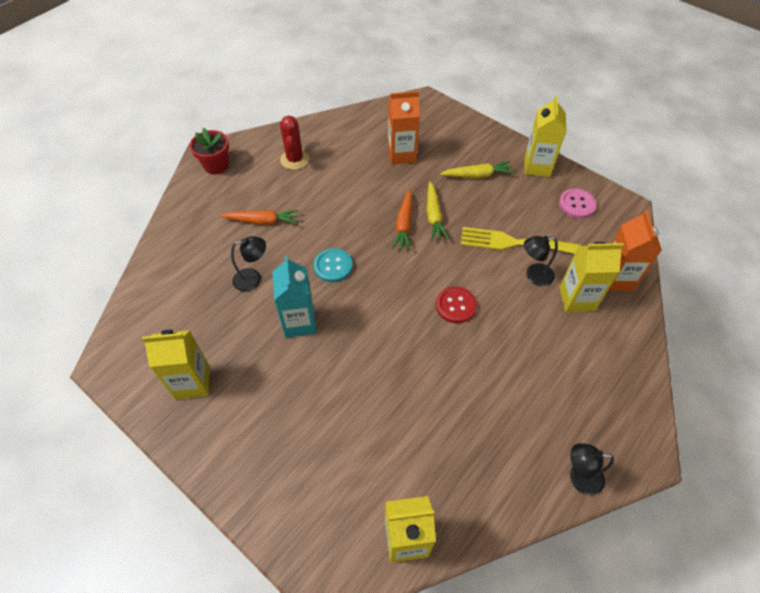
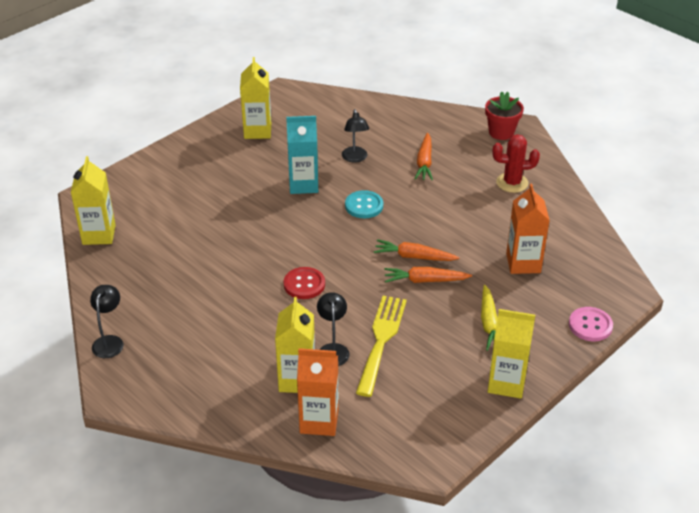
camera: 95 degrees right, 15 degrees down
yellow carrot [427,181,449,241] -> orange carrot [384,267,472,283]
pink button [559,188,597,218] -> pink button moved to [569,307,613,341]

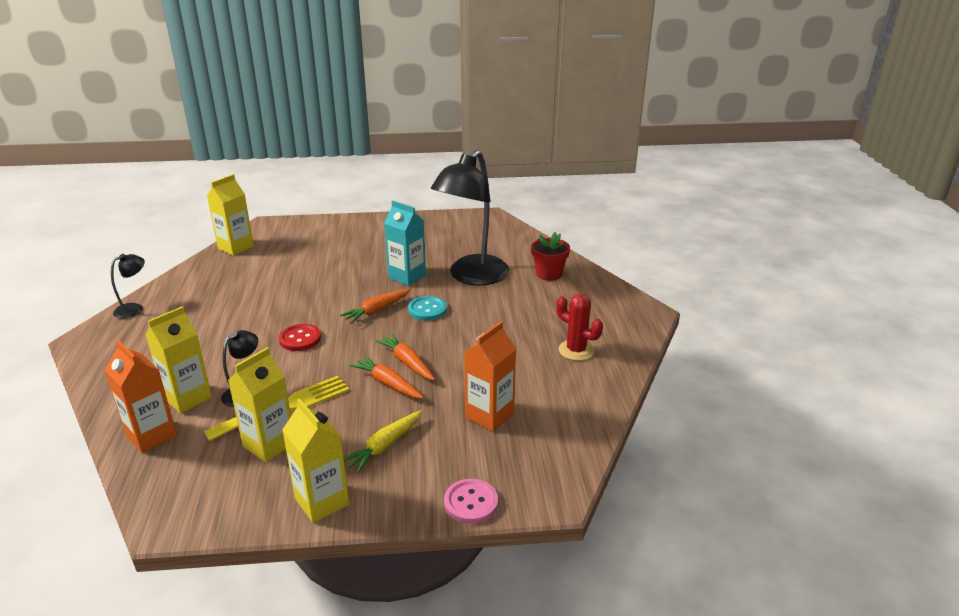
camera: 40 degrees right, 10 degrees down
yellow carton [240,57,271,139] -> yellow carton moved to [228,347,291,462]
black lamp [342,109,369,163] -> black lamp [431,150,509,285], size x2.32
orange carrot [414,133,433,181] -> orange carrot moved to [340,289,411,324]
red flower pot [485,92,524,140] -> red flower pot moved to [531,232,570,281]

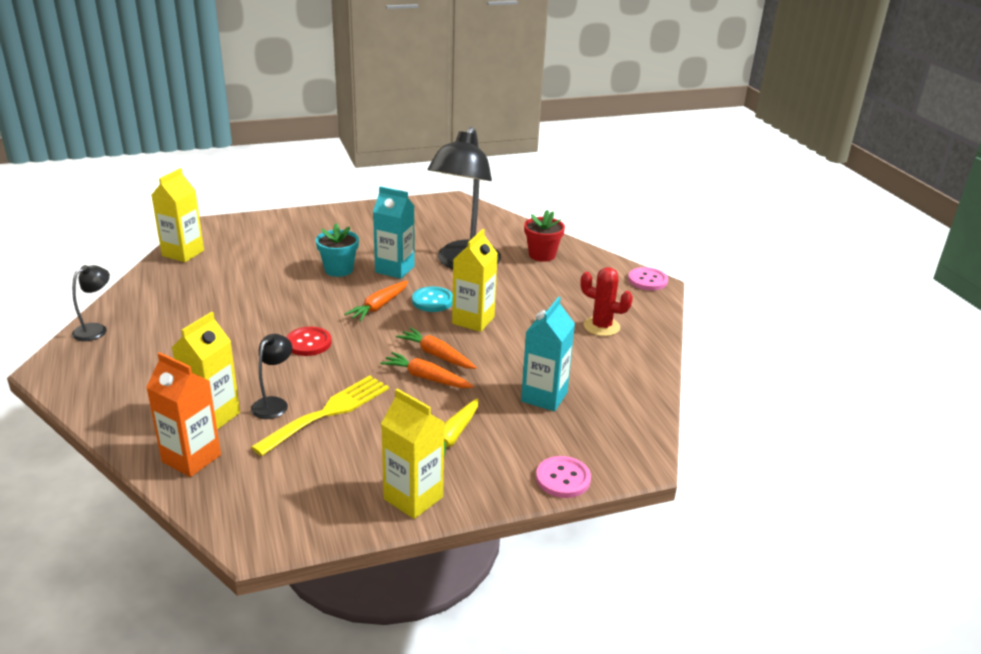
camera: 15 degrees left, 0 degrees up
yellow carton [228,347,291,462] -> yellow carton moved to [452,229,498,332]
orange carton [464,321,516,432] -> turquoise carton [521,297,575,411]
none -> turquoise flower pot [316,223,359,277]
none -> pink button [628,267,668,291]

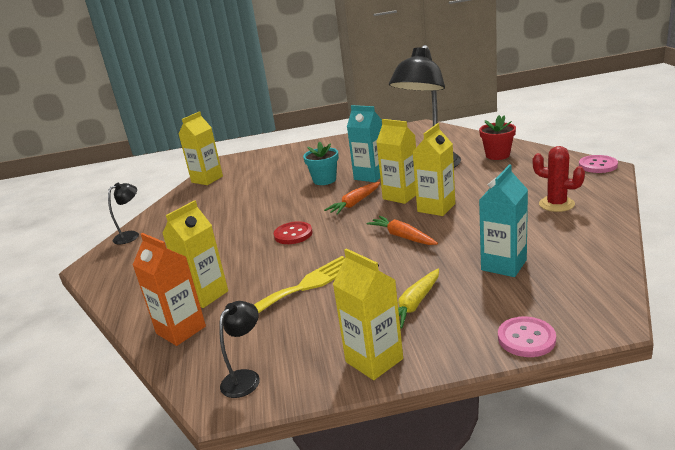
camera: 15 degrees right, 5 degrees down
black lamp [251,334,292,419] -> black lamp moved to [219,301,260,398]
orange carrot [380,352,474,388] -> none
turquoise button [412,286,453,312] -> yellow carton [376,119,416,204]

